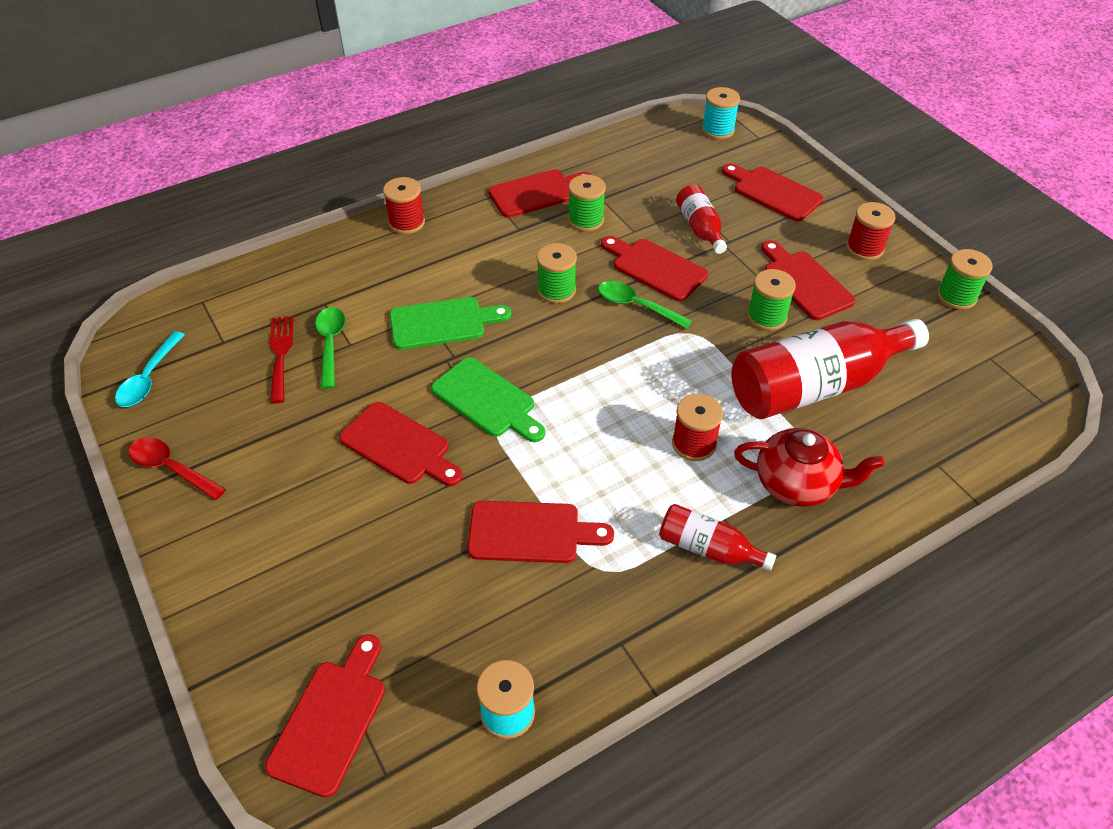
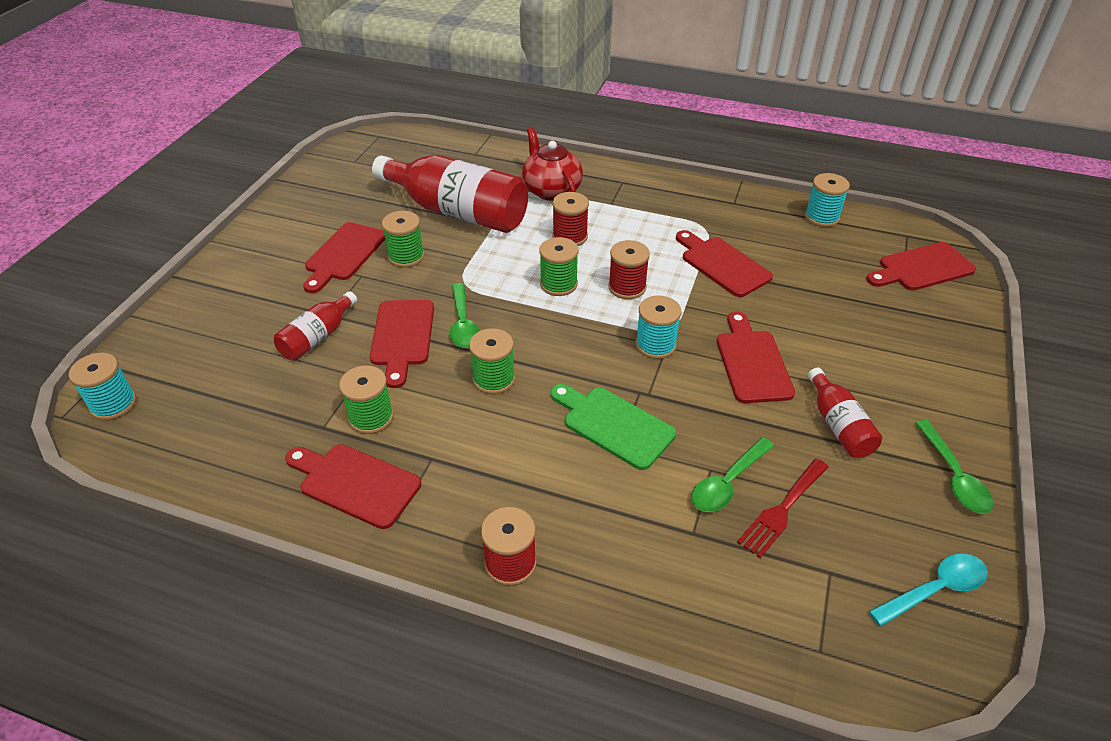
camera: 130 degrees left, 5 degrees down
red spoon [129,437,226,500] -> green spoon [915,420,993,514]
green cutting board [431,357,545,442] -> turquoise spool [636,295,681,359]
red bottle [659,504,777,571] -> red bottle moved to [808,368,882,458]
red cutting board [722,163,823,221] -> none
red spool [846,202,895,260] -> red spool moved to [608,240,650,299]
green spool [937,249,993,310] -> green spool moved to [539,237,579,296]

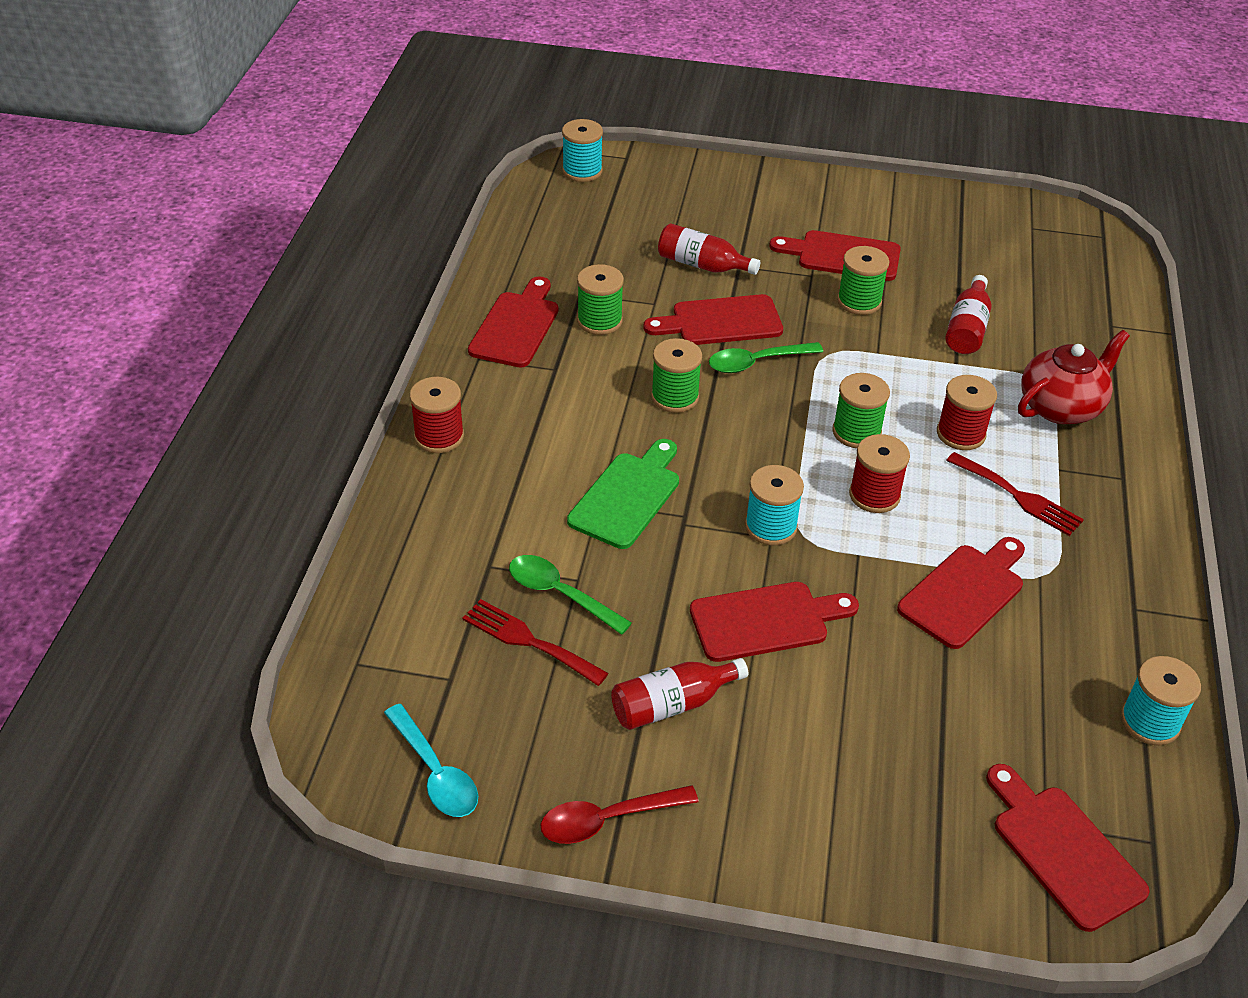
camera: 80 degrees right, 0 degrees up
red bottle [372,155,528,233] -> red bottle [946,275,991,354], size x0.49
green spoon [915,420,993,514] -> red spoon [540,785,699,844]
none -> red fork [946,452,1084,536]

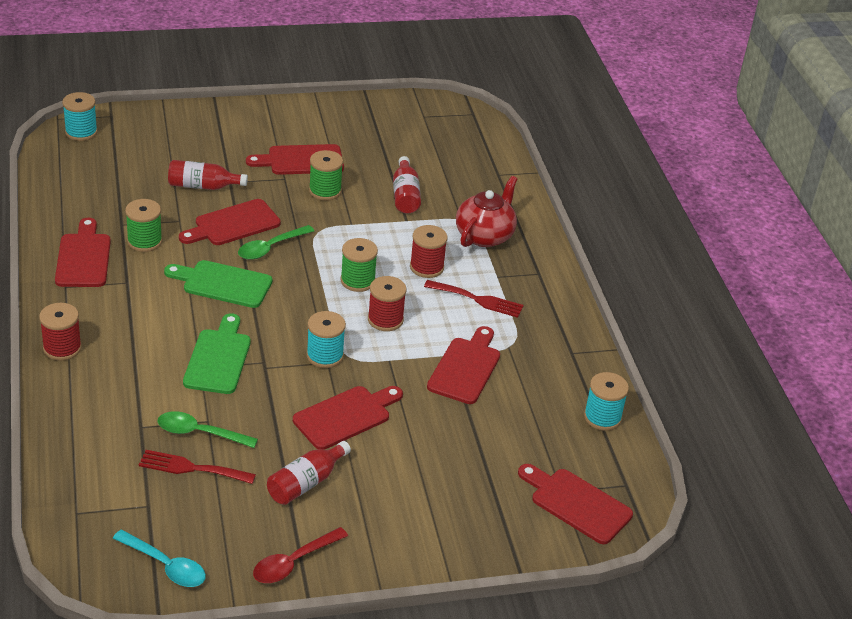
camera: 25 degrees left, 5 degrees down
green spool [651,338,702,413] -> green cutting board [164,260,272,308]

